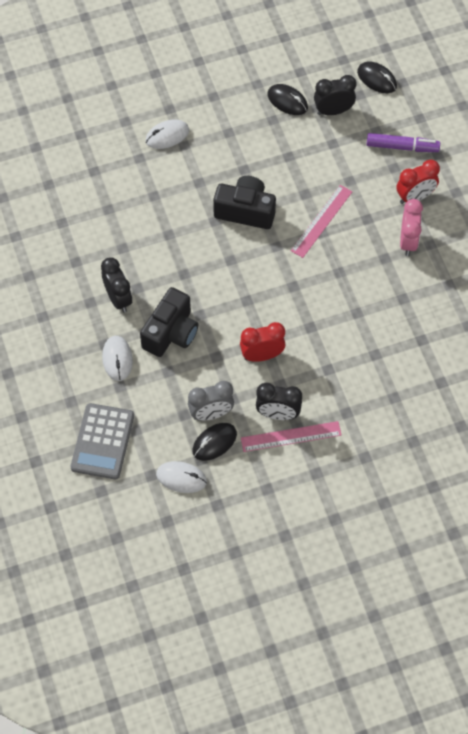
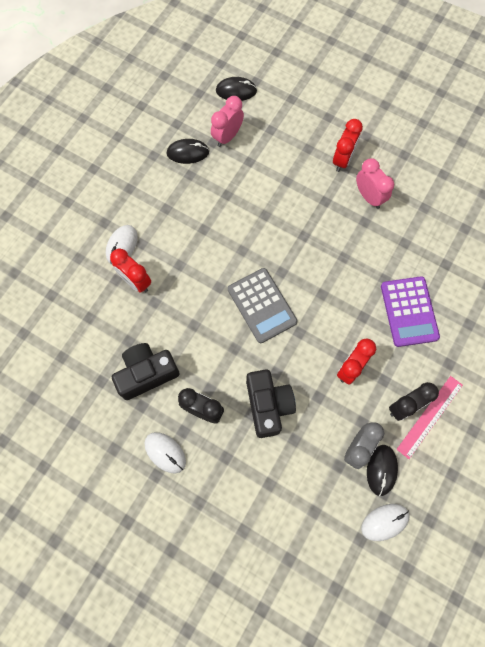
camera: 40 degrees left, 10 degrees up
grey calculator [70,403,134,479] -> grey calculator moved to [228,268,298,343]
white mouse [102,336,133,381] -> white mouse moved to [144,432,186,473]
black camera [213,176,276,229] -> black camera moved to [112,343,179,400]
pink ruler [291,185,352,258] -> none
black clock [314,75,356,115] -> pink clock [211,96,244,147]
purple marker [366,133,440,152] -> none
none -> red clock [110,248,151,293]
none -> purple calculator [381,276,440,347]

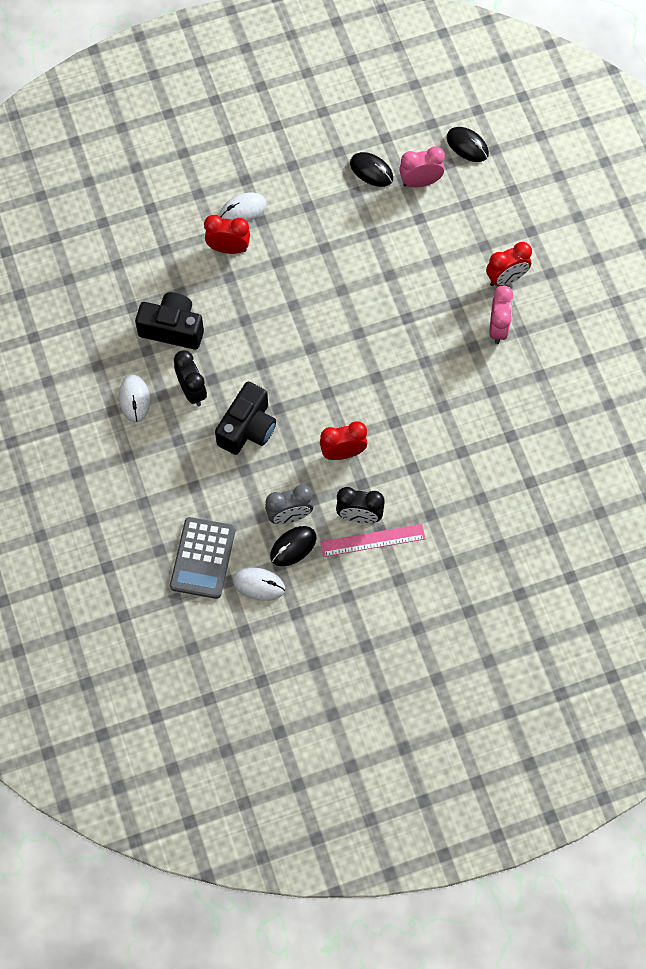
camera: 40 degrees right, 5 degrees down
red clock [110,248,151,293] -> red clock turned 105 degrees clockwise [204,215,250,254]
grey calculator [228,268,298,343] -> grey calculator moved to [170,517,236,599]
purple calculator [381,276,440,347] -> none

